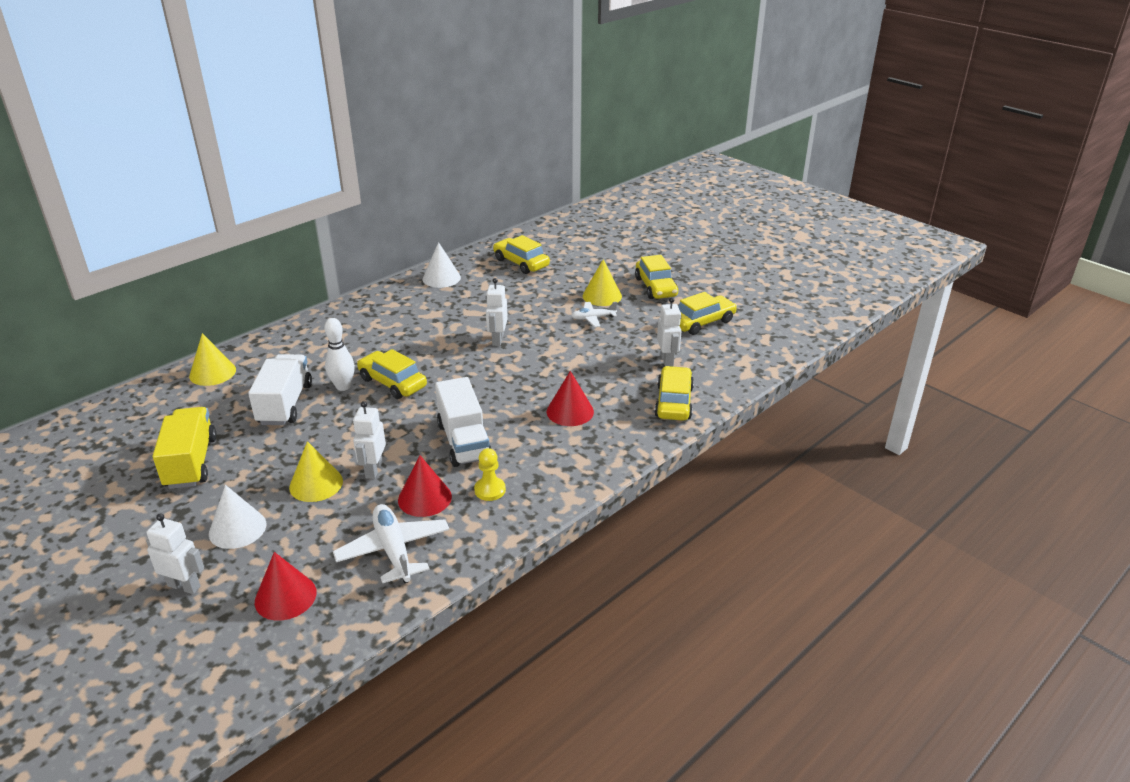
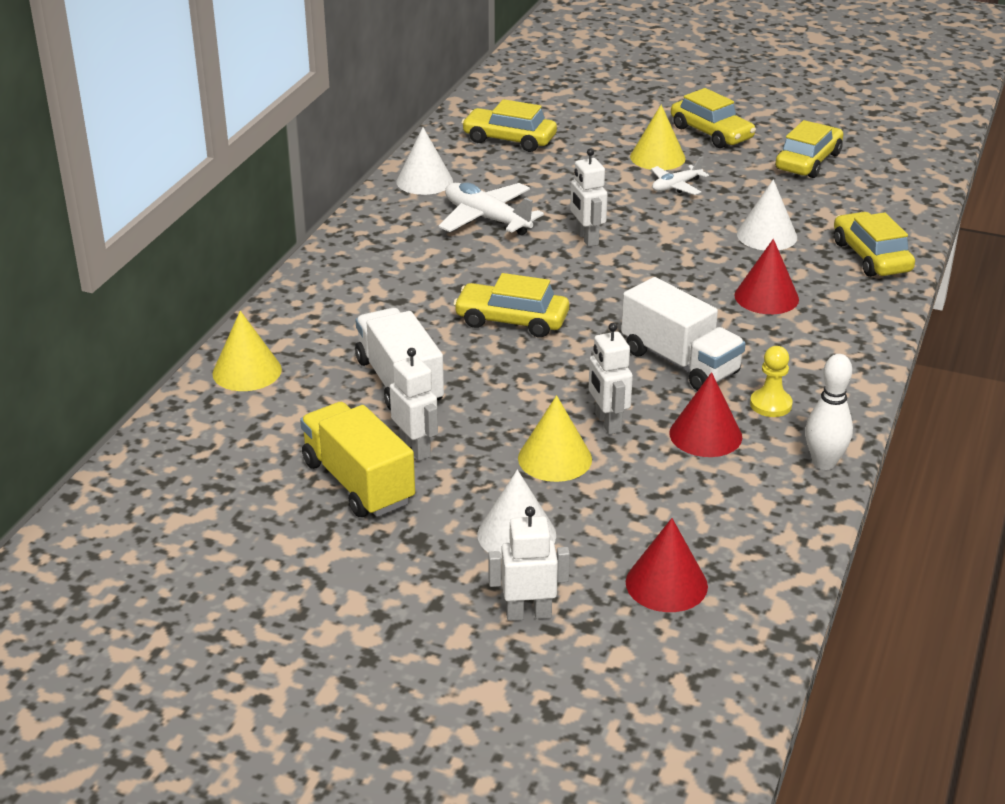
camera: 25 degrees left, 0 degrees up
white bowling pin [324,318,355,391] -> white bowling pin moved to [805,354,853,470]
white plane [333,504,450,583] -> white plane moved to [439,182,544,235]
white robot [657,297,681,367] -> white robot moved to [390,348,438,461]
none -> white cone [737,179,797,251]

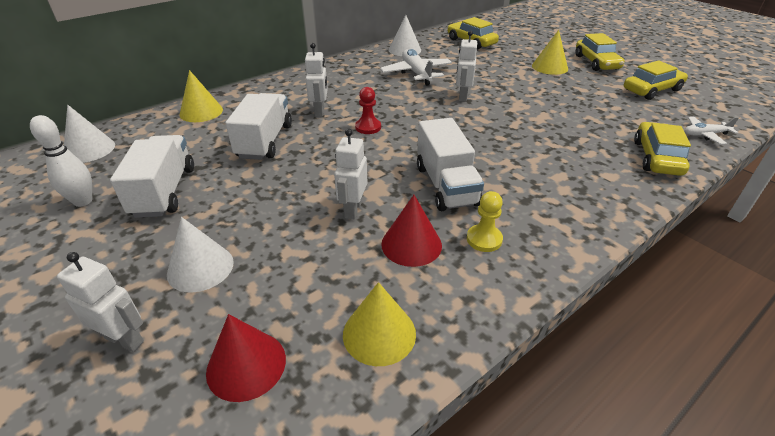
camera: 30 degrees right, 5 degrees up
yellow truck [300,402,415,517] -> white truck [110,135,194,218]
white robot [390,348,438,461] -> white robot moved to [305,43,328,117]
yellow car [453,273,569,337] -> red pawn [355,87,381,134]
yellow cone [518,395,592,482] -> yellow cone moved to [343,282,416,366]
white plane [651,156,709,195] -> white plane moved to [684,117,739,145]
red cone [734,239,799,314] -> none
white cone [737,179,797,251] -> white cone moved to [64,105,115,163]
white bowling pin [805,354,853,470] -> white bowling pin moved to [30,115,92,207]

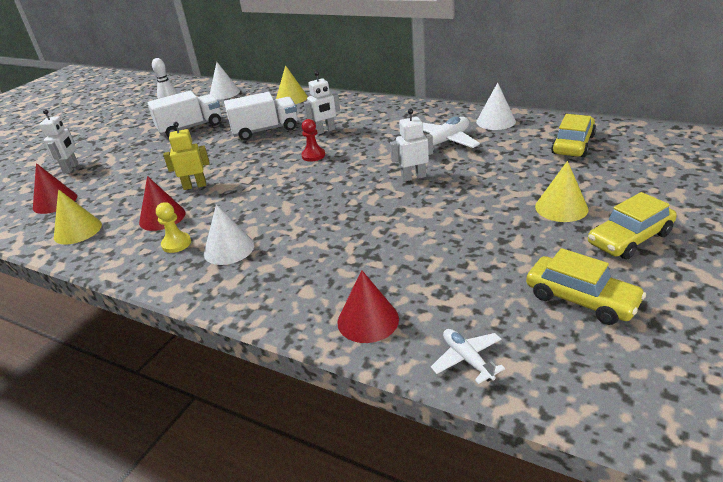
camera: 70 degrees right, 5 degrees down
white cone [167,217,234,292] -> white cone moved to [204,204,254,265]
white robot [334,129,368,219] -> yellow robot [163,122,210,190]
white truck [417,118,484,211] -> none
yellow car [634,122,691,176] -> red cone [337,270,399,343]

